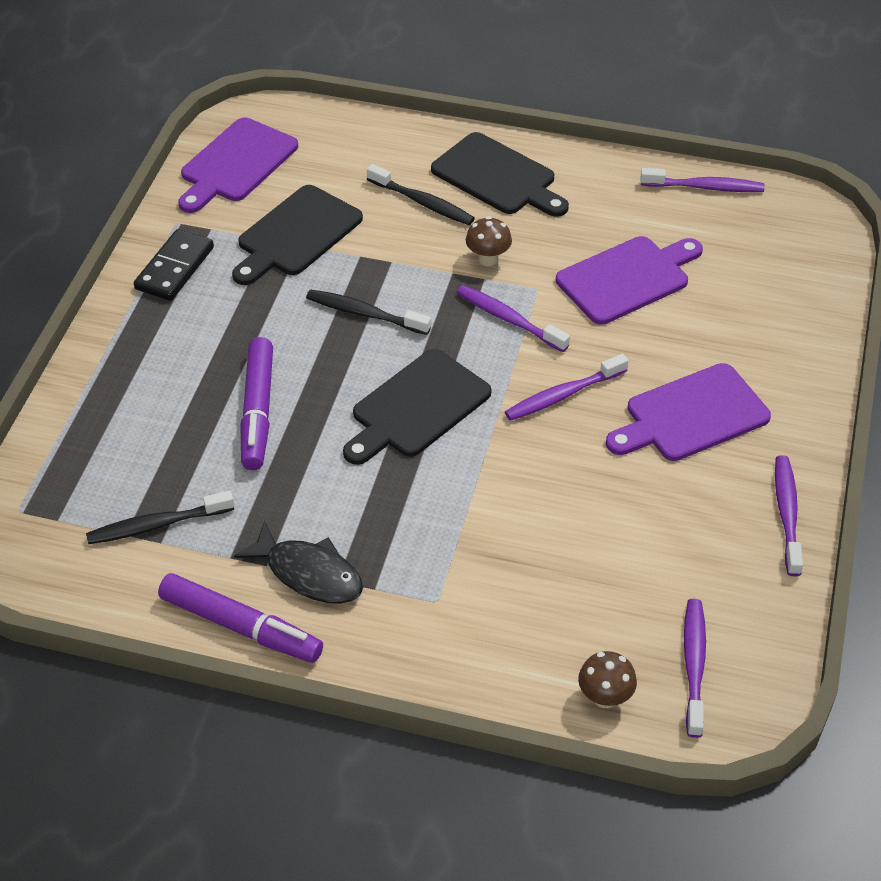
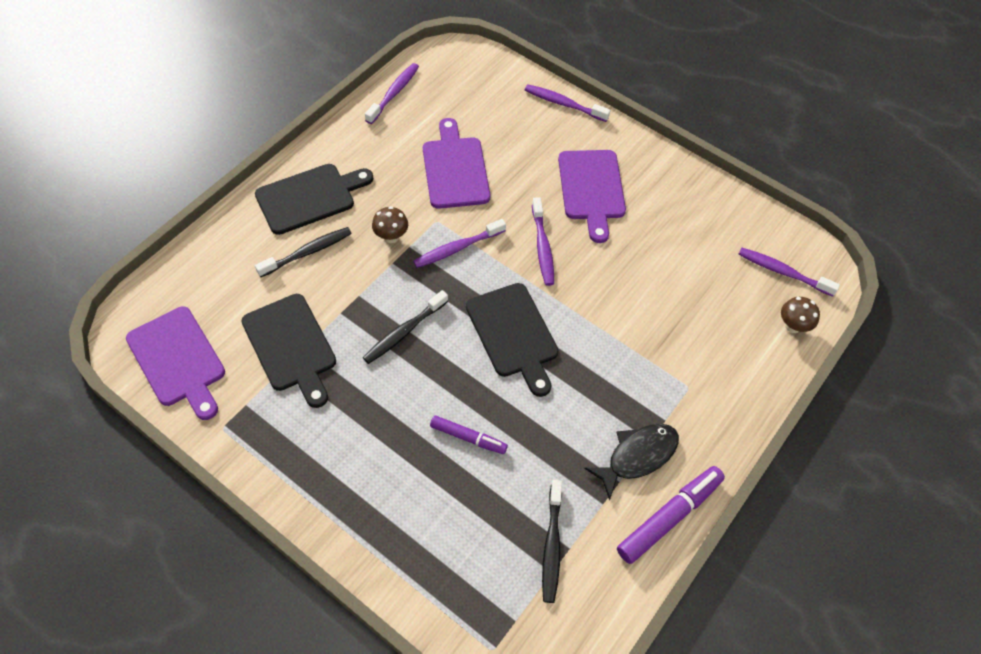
camera: 70 degrees left, 10 degrees up
black domino [134,229,214,301] -> none
purple marker [240,337,273,470] -> purple marker [430,415,508,454], size x0.61
purple toothbrush [775,455,803,576] -> purple toothbrush moved to [525,84,610,122]

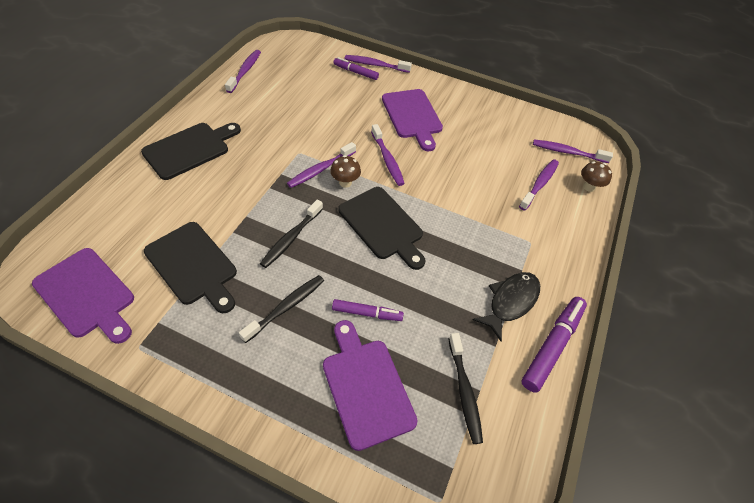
camera: 15 degrees left, 5 degrees down
black toothbrush [255,227,352,277] -> black toothbrush moved to [239,275,324,343]
brown mushroom [372,206,408,243] -> brown mushroom moved to [330,155,361,188]
purple cutting board [423,118,490,209] -> purple cutting board moved to [323,320,418,451]
none -> purple marker [333,57,379,80]
none -> purple toothbrush [519,159,559,211]

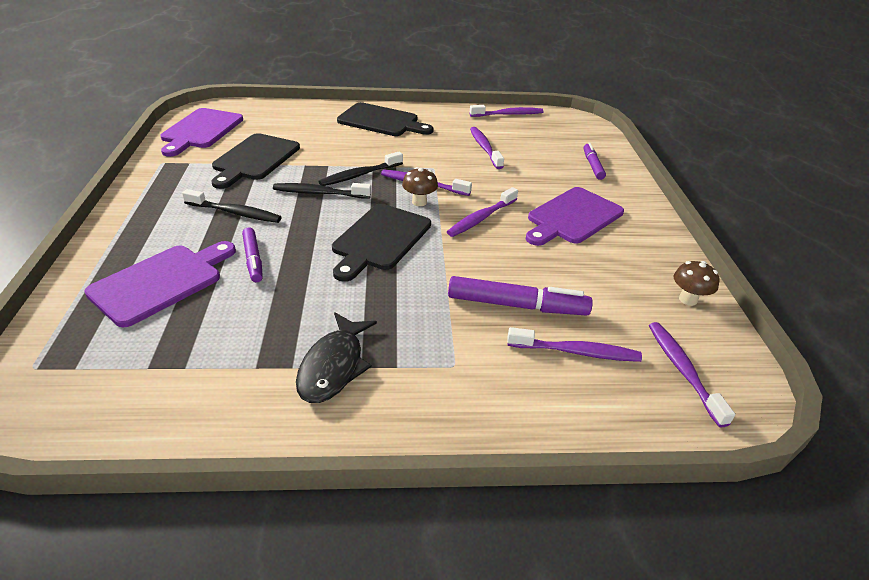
camera: 65 degrees right, 15 degrees down
purple toothbrush [345,55,412,73] -> purple toothbrush moved to [470,127,504,169]
black toothbrush [449,333,483,444] -> black toothbrush moved to [318,152,403,186]
black fish [473,272,540,341] -> black fish turned 90 degrees clockwise [296,312,377,403]
purple marker [521,297,587,393] -> purple marker moved to [448,276,593,316]
brown mushroom [581,161,612,192] -> brown mushroom moved to [674,261,720,306]

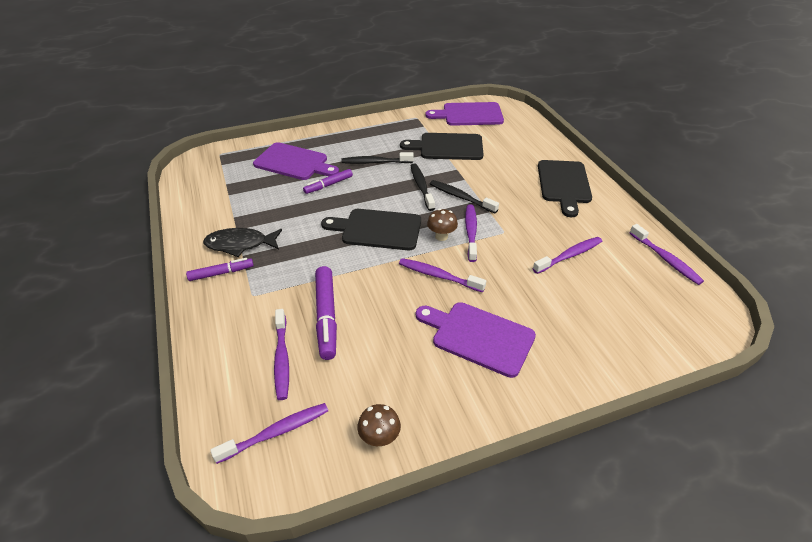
camera: 75 degrees right, 5 degrees up
black toothbrush [182,189,282,223] -> black toothbrush turned 90 degrees clockwise [341,152,414,164]
purple marker [583,143,606,180] -> purple marker moved to [186,258,254,281]

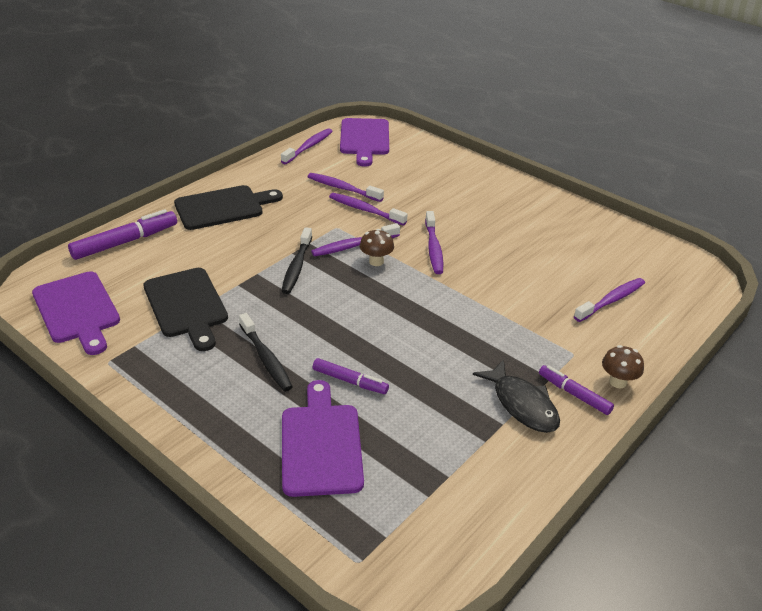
camera: 120 degrees left, 5 degrees down
purple toothbrush [210,403,328,464] -> purple toothbrush moved to [329,193,407,226]
purple marker [315,266,337,360] -> purple marker moved to [68,209,177,260]
black cutting board [321,209,421,250] -> none
brown mushroom [357,404,401,447] -> brown mushroom moved to [602,345,644,388]
black toothbrush [411,163,435,211] -> none
purple cutting board [416,302,536,378] -> purple cutting board moved to [340,118,389,167]

